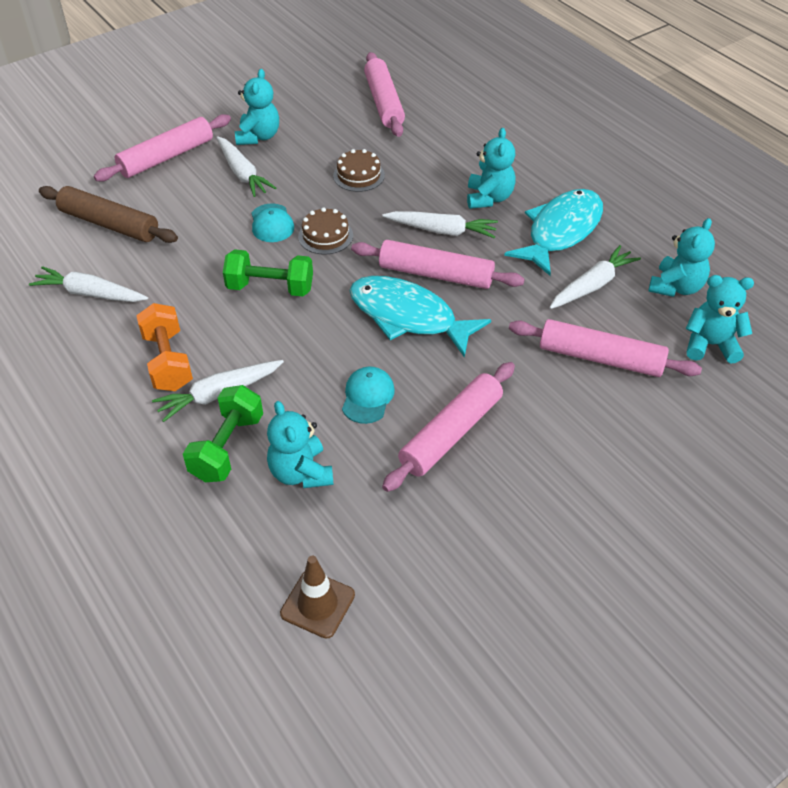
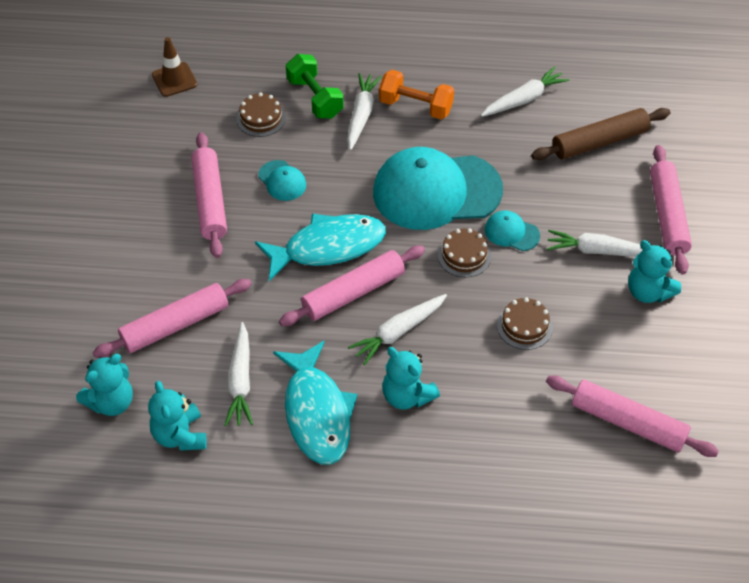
camera: 130 degrees right, 5 degrees up
green dumbbell [223,249,313,296] -> turquoise cap [373,147,503,230]
turquoise teddy bear [267,401,334,488] -> brown cake [236,93,286,137]

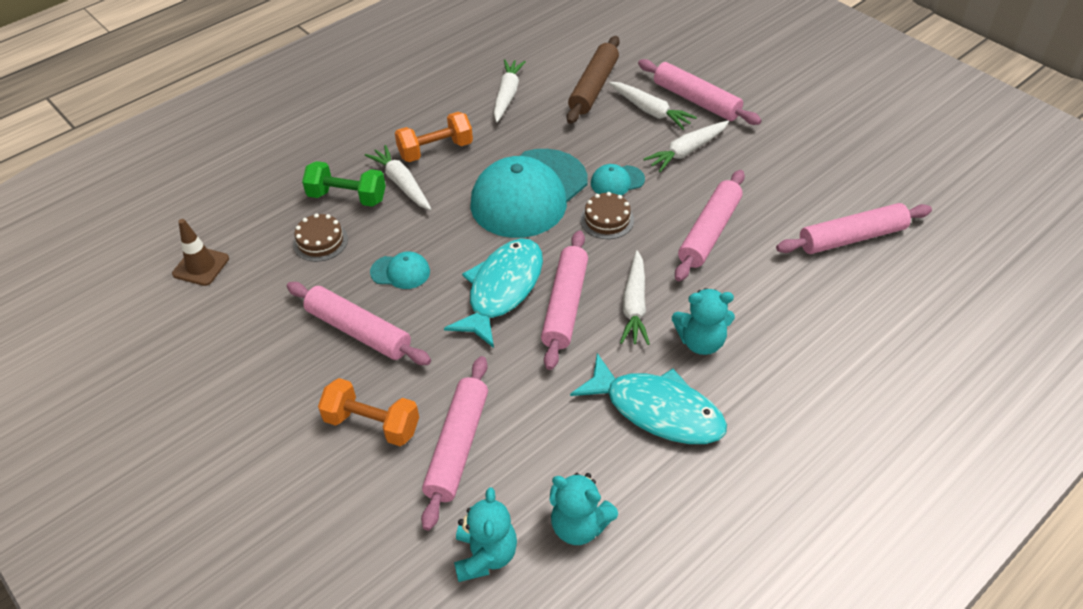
camera: 45 degrees left, 5 degrees down
white carrot [224,322,253,426] -> white carrot moved to [609,82,697,130]
brown cake [497,297,553,350] -> pink rolling pin [675,170,745,281]
turquoise teddy bear [628,240,681,303] -> none
none -> orange dumbbell [318,378,419,446]

